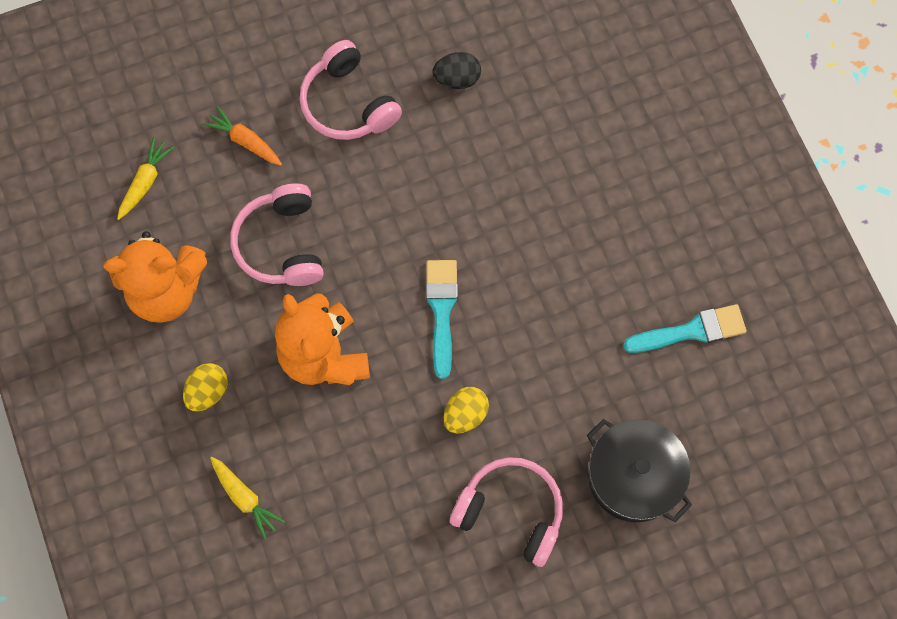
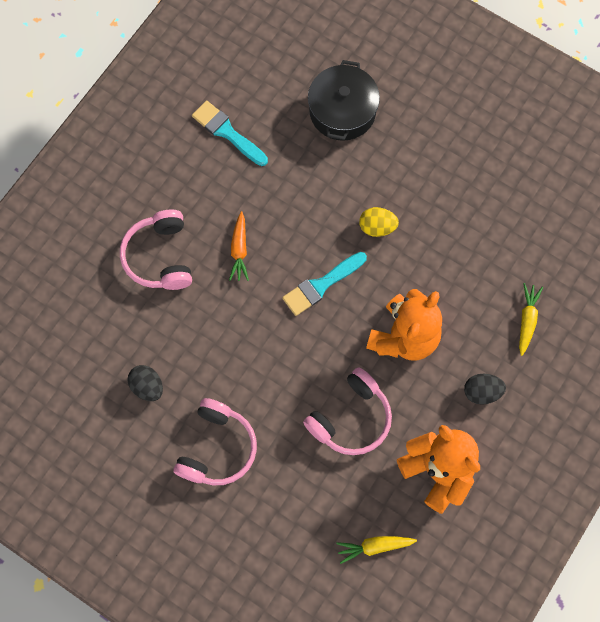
camera: 125 degrees left, 0 degrees up
yellow egg [183,363,228,411] -> black egg [464,374,506,405]
orange carrot [202,106,282,166] -> orange carrot moved to [229,211,249,281]
pink headphones [450,457,563,567] -> pink headphones moved to [120,210,192,290]

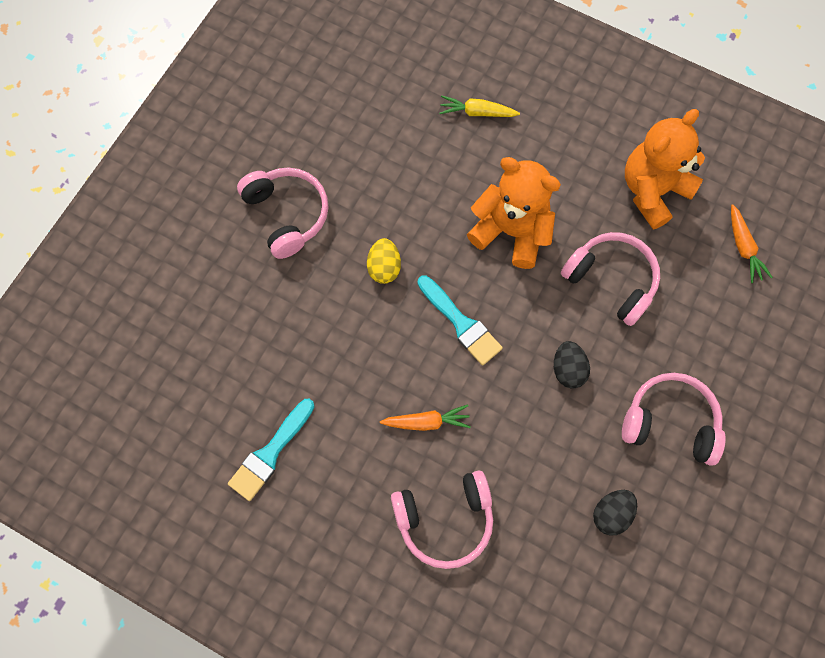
camera: 95 degrees left, 0 degrees up
black pot [308,60,380,141] -> none
yellow carrot [336,536,417,564] -> orange carrot [731,204,773,283]
black egg [464,374,506,405] -> black egg moved to [554,341,590,388]
none -> pink headphones [237,167,329,259]

